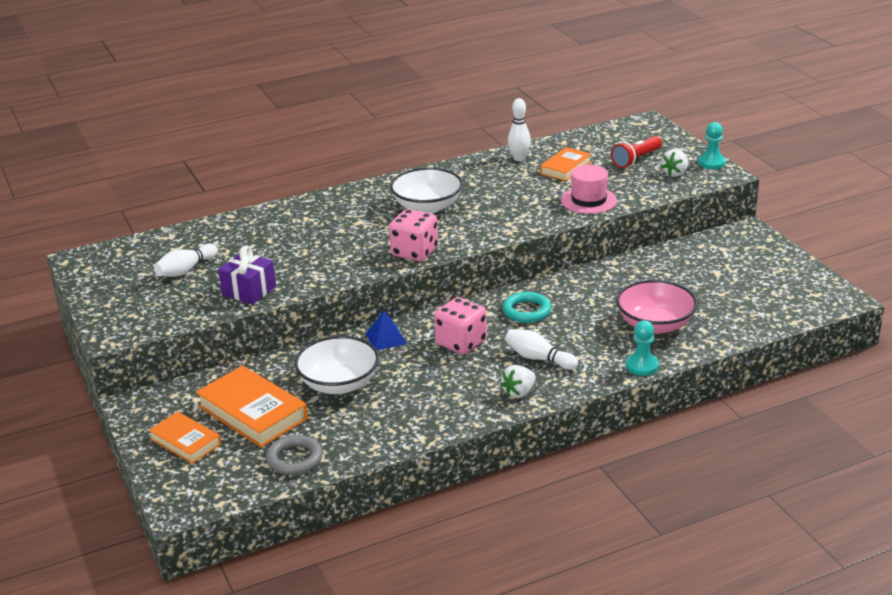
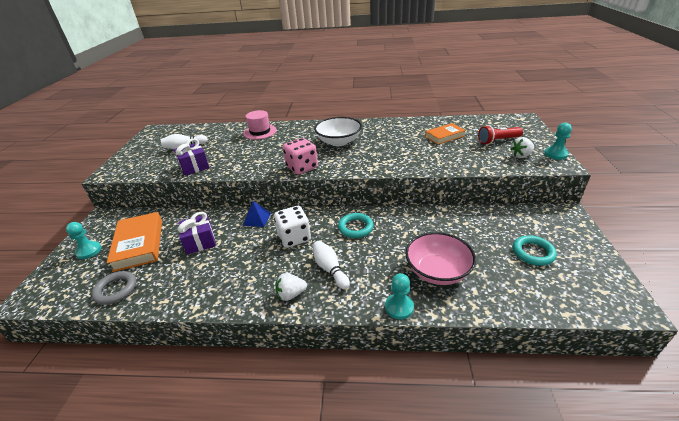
camera: 30 degrees right, 5 degrees up
orange book [148,412,221,464] -> turquoise pawn [66,222,101,259]
white bowl [295,336,379,394] -> purple gift [178,212,216,255]
pink dice [434,297,487,354] -> white dice [274,206,311,248]
white bowling pin [508,98,531,161] -> none
pink hat [561,165,617,214] -> pink hat moved to [243,110,277,140]
none -> turquoise ring [513,235,557,266]

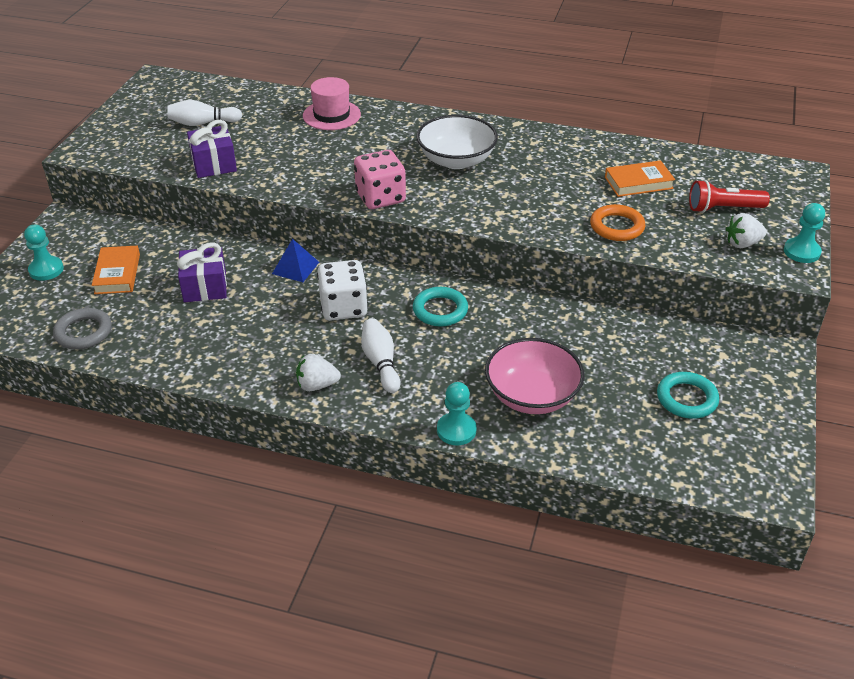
camera: 10 degrees right, 5 degrees up
orange book [107,212,162,272] -> orange book [92,246,140,294], size x0.62
none -> orange ring [590,204,645,241]

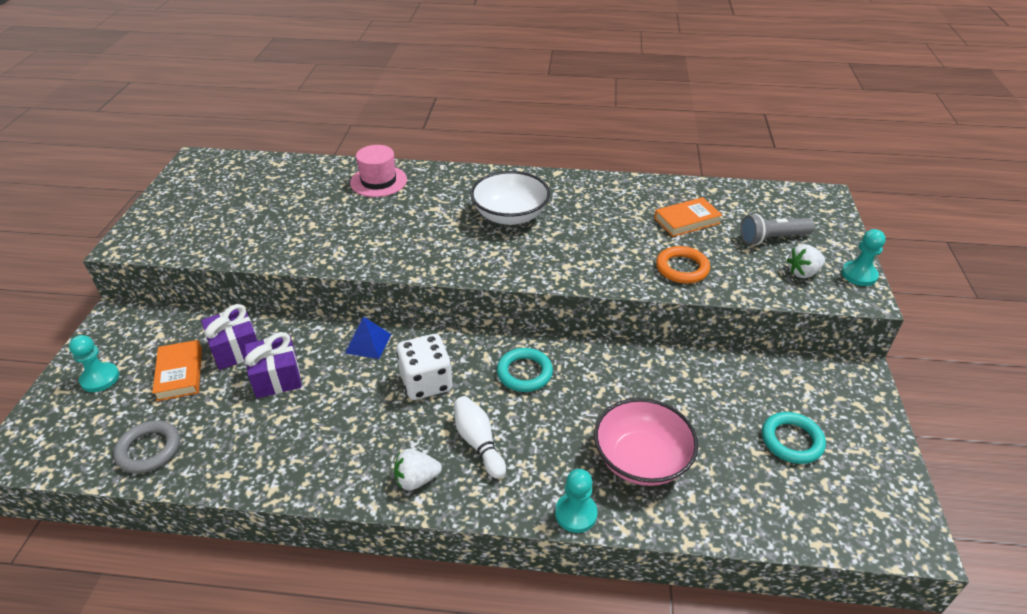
camera: 10 degrees left, 0 degrees up
white bowling pin [167,100,242,126] -> none
purple gift [187,120,237,178] -> purple gift moved to [201,304,257,370]
pink dice [354,150,406,209] -> none
red flashlight [689,180,770,213] -> grey flashlight [740,214,815,245]

